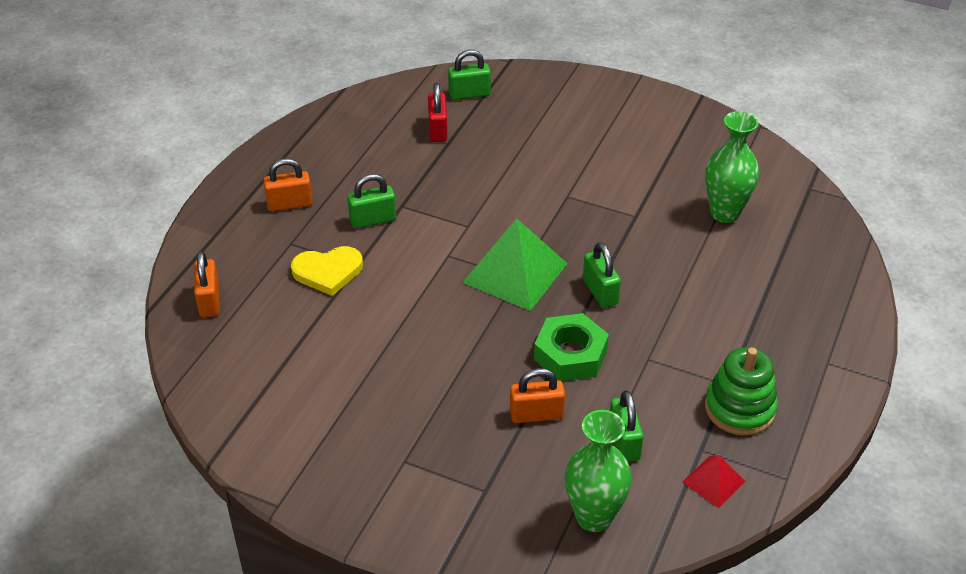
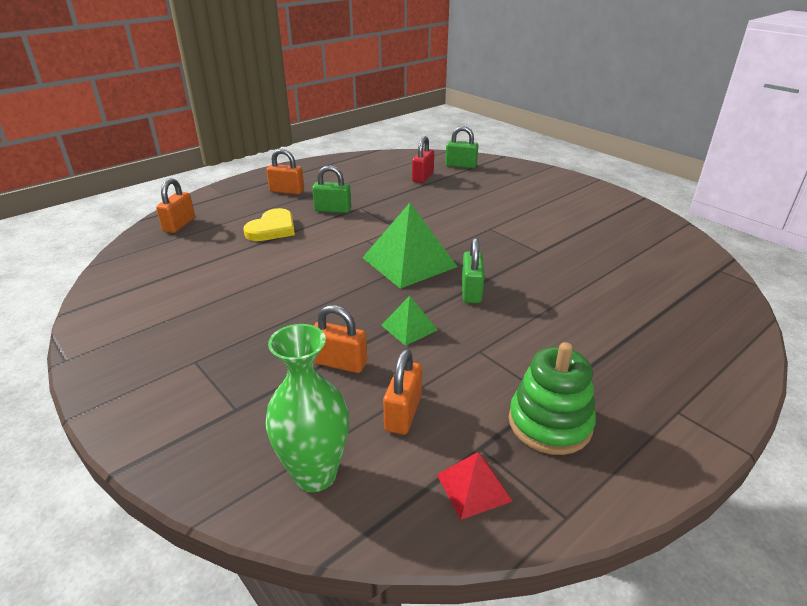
camera: 25 degrees right, 10 degrees down
yellow heart [291,246,363,296] -> yellow heart turned 75 degrees counterclockwise [243,208,295,241]
green nut [534,313,609,381] -> green pyramid [381,296,438,346]
green padlock [610,390,644,462] -> orange padlock [383,349,422,435]
green vase [705,111,759,223] -> none

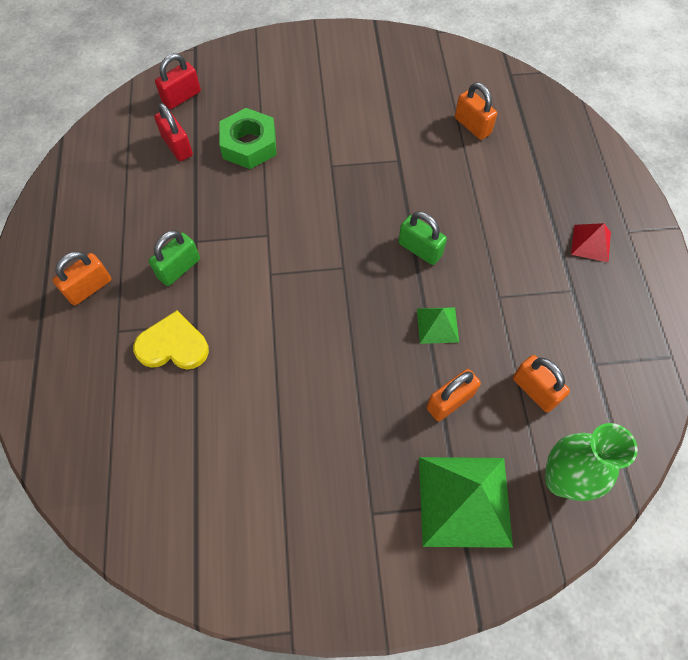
camera: 55 degrees left, 30 degrees up
orange padlock [156,178,195,233] -> orange padlock moved to [455,82,497,140]
yellow heart [243,208,295,241] -> yellow heart turned 60 degrees counterclockwise [133,310,209,369]
green pyramid [362,203,458,289] -> green pyramid moved to [419,457,513,548]
red pyramid [437,452,513,520] -> red pyramid moved to [571,223,611,262]
green padlock [445,126,478,168] -> red padlock [155,53,201,109]
green stacking toy [509,342,596,455] -> none
none -> green nut [219,108,277,169]

